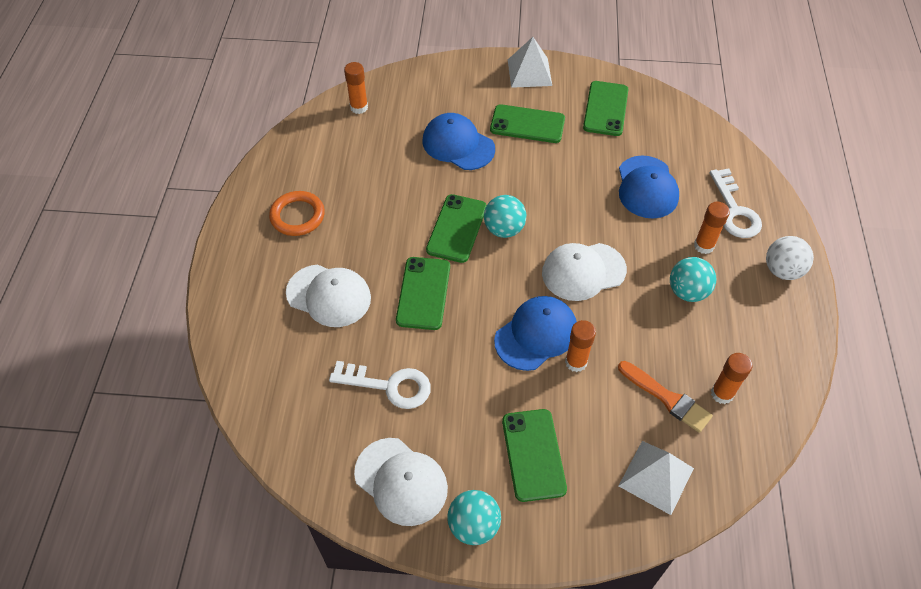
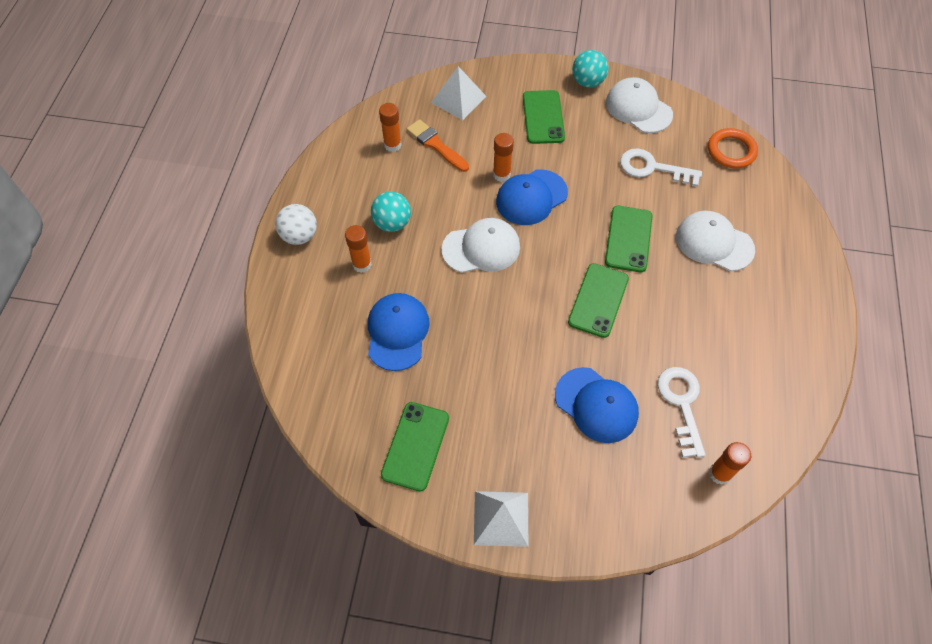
camera: 175 degrees left, 5 degrees up
orange ring [269,191,325,236] -> orange ring moved to [708,128,758,169]
turquoise ball [484,195,526,238] -> none
green phone [490,104,565,143] -> none
white key [710,168,762,238] -> white key moved to [657,367,706,458]

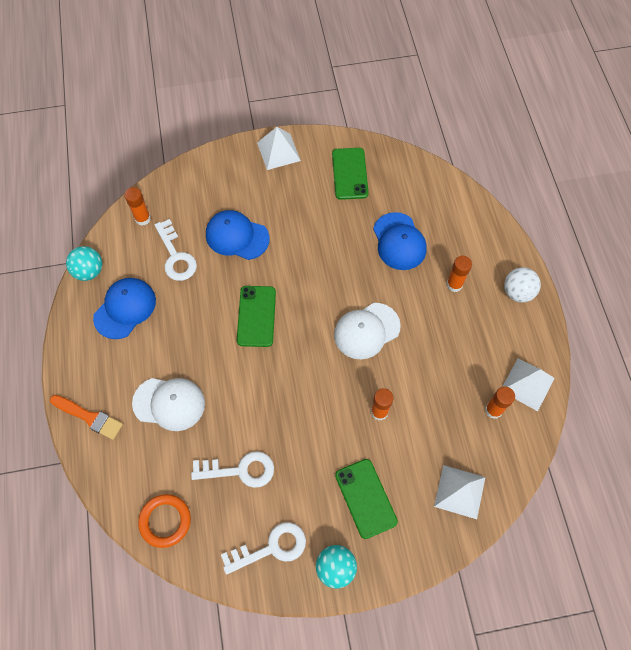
camera: 160 degrees right, 5 degrees up
turquoise ball [371,192,411,232] -> turquoise ball moved to [66,246,102,281]
orange brush [407,119,469,172] -> orange brush moved to [50,395,123,440]
blue cap [496,169,568,225] -> blue cap moved to [93,278,156,339]
green phone [605,206,652,272] -> none
white cap [606,77,673,133] -> white key [221,522,306,575]
none -> white pyramid [502,358,555,411]

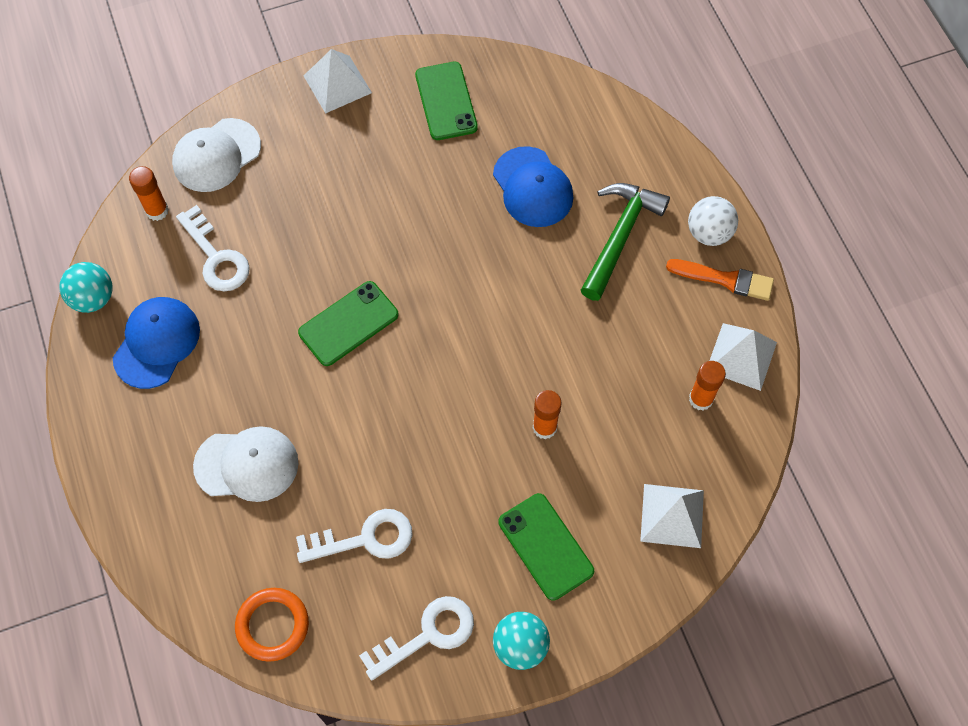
camera: 10 degrees left, 0 degrees up
orange brush [50,395,123,440] -> orange brush moved to [666,259,774,301]
blue cap [206,210,270,260] -> none
green phone [237,286,276,347] -> green phone turned 60 degrees clockwise [298,281,399,366]
white cap [334,303,401,359] -> white cap moved to [172,118,261,192]
orange glue stick [447,256,472,292] -> green hammer [581,183,670,301]

